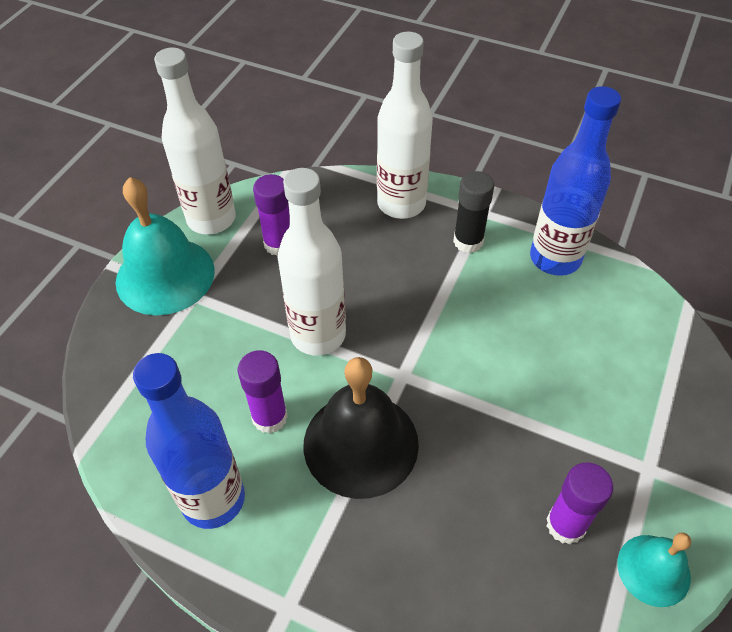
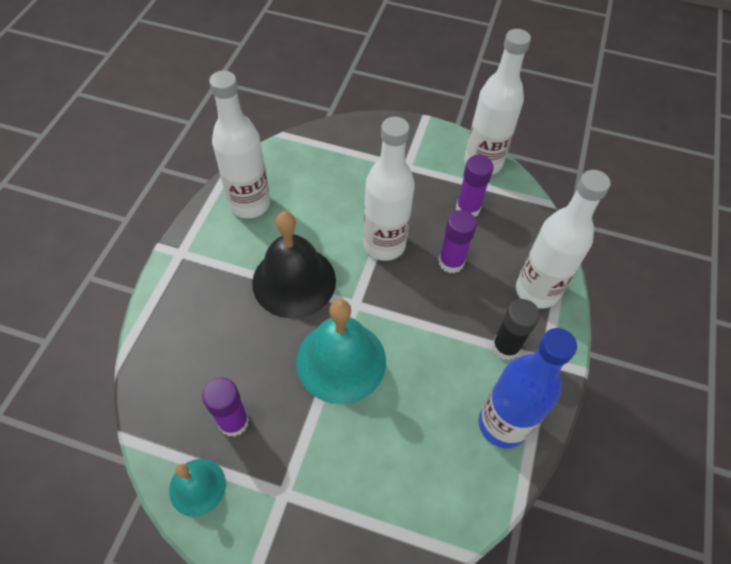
camera: 80 degrees right, 5 degrees up
turquoise bell [116,177,215,315] -> turquoise bell moved to [296,299,386,404]
blue bottle [133,353,245,529] -> white bottle [209,71,270,218]
purple glue stick [237,350,288,434] -> purple glue stick moved to [439,210,477,273]

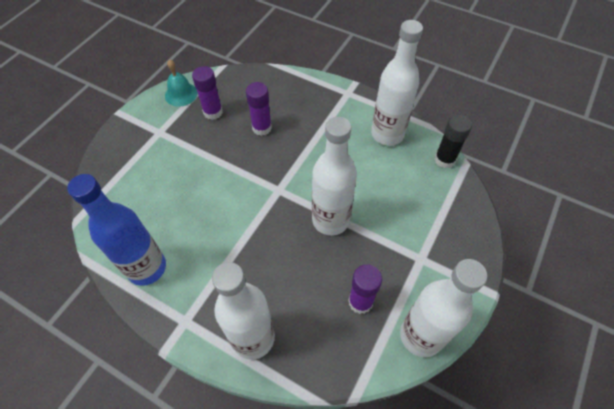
camera: 105 degrees right, 0 degrees up
black bell [252,211,336,318] -> none
turquoise bell [296,299,386,404] -> none
purple glue stick [439,210,477,273] -> purple glue stick moved to [246,82,272,136]
black glue stick [492,299,540,360] -> black glue stick moved to [434,115,472,168]

